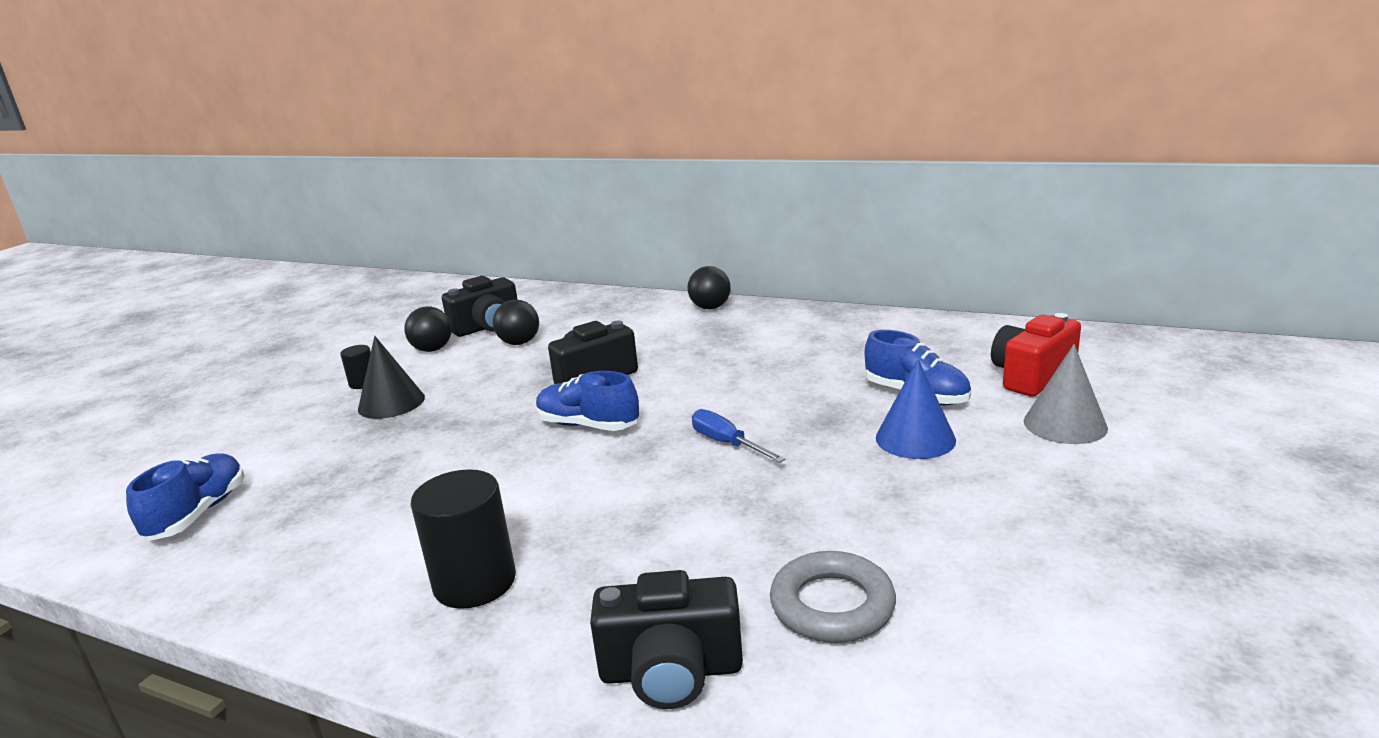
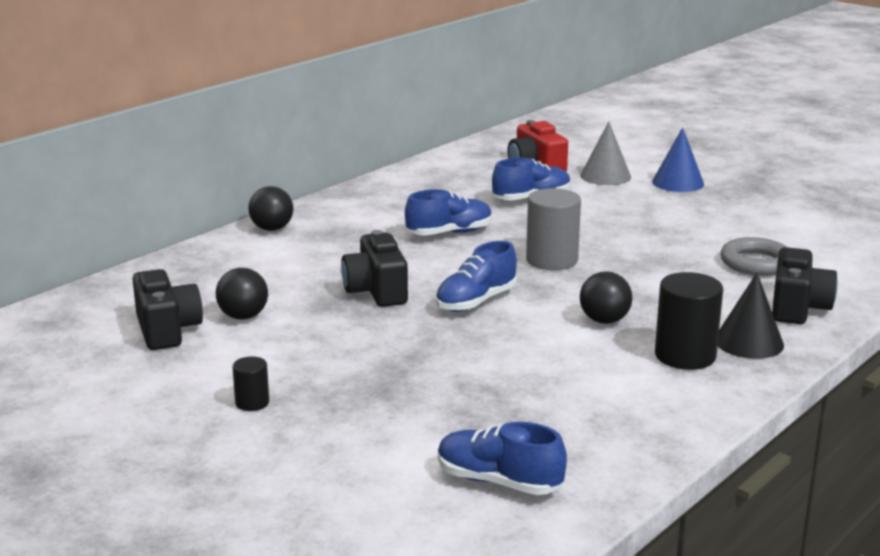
camera: 75 degrees left, 0 degrees up
black cone [358,336,425,419] -> black cone moved to [718,273,784,359]
black ball [404,306,452,352] -> black ball moved to [580,271,632,324]
blue screwdriver [692,409,785,463] -> grey cylinder [526,188,581,270]
blue cone [876,359,956,459] -> blue cone moved to [652,127,704,192]
none -> blue shoe [405,189,492,236]

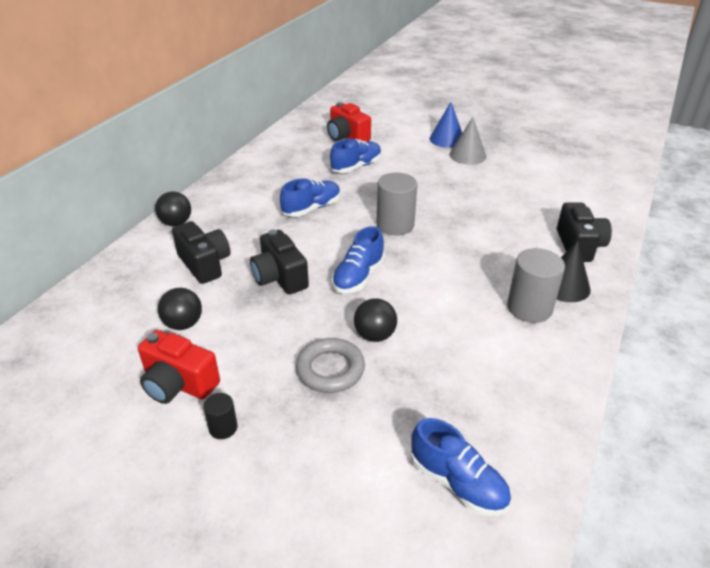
camera: 15 degrees left, 15 degrees up
black camera [132,269,203,350] -> black camera moved to [172,221,230,284]
blue shoe [438,422,567,495] -> blue shoe turned 150 degrees counterclockwise [411,418,511,516]
grey cone [580,122,631,185] -> grey cone moved to [449,117,486,165]
black ball [580,271,632,324] -> black ball moved to [354,298,397,342]
black cylinder [655,272,723,370] -> grey cylinder [507,248,565,323]
grey ring [720,237,787,276] -> grey ring moved to [296,338,365,393]
none -> red camera [138,330,220,404]

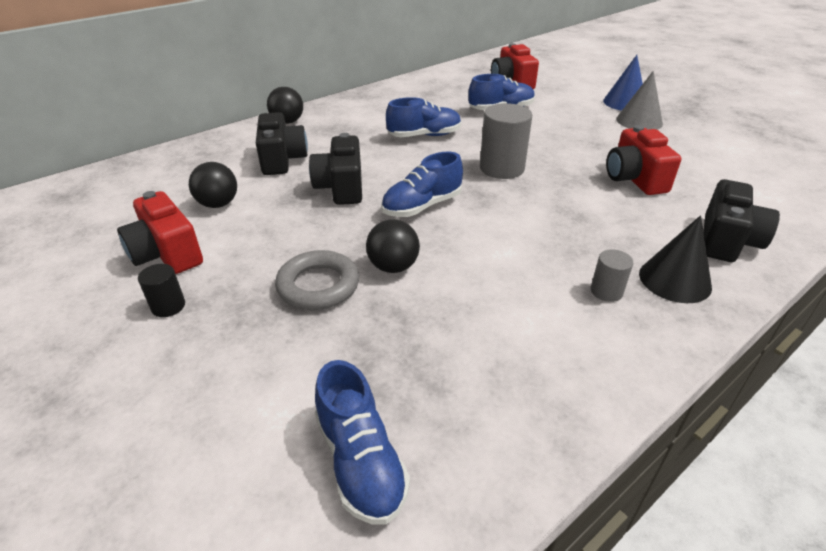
camera: 25 degrees right, 0 degrees up
grey cylinder [507,248,565,323] -> grey cylinder [591,249,633,302], size x0.52
none -> red camera [606,125,681,195]

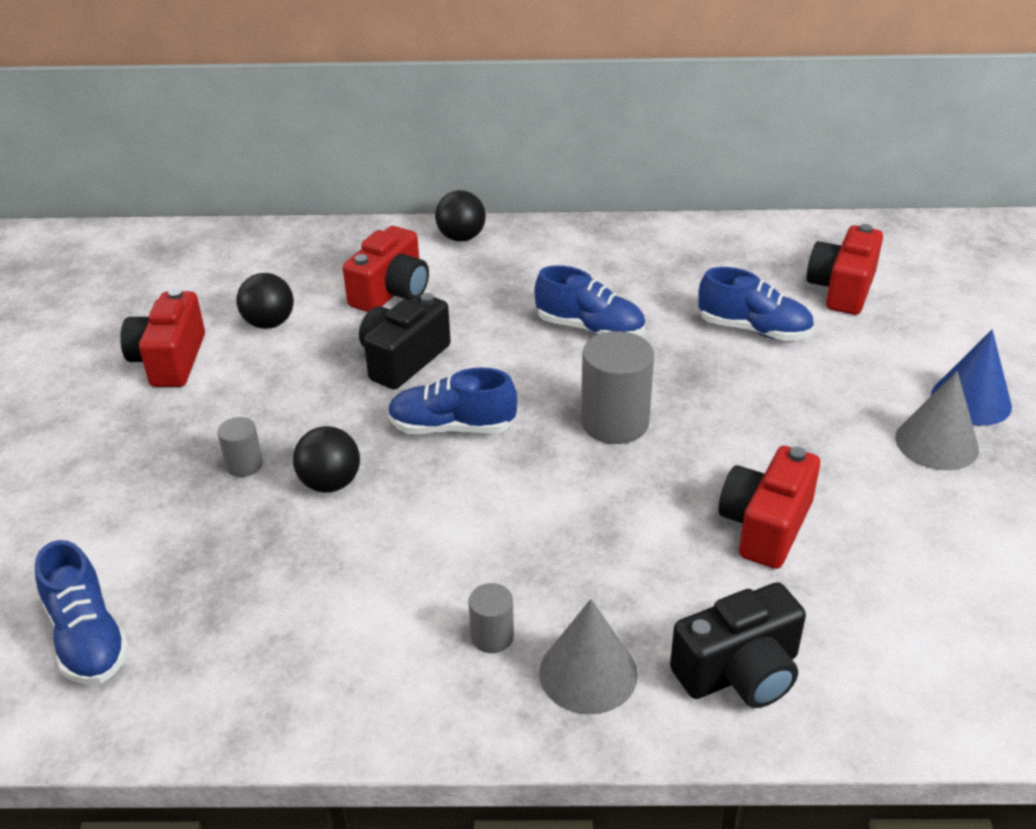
camera: 40 degrees right, 0 degrees up
black cylinder [138,264,185,317] -> none
black camera [256,112,308,175] -> red camera [343,226,429,312]
grey ring [275,250,359,310] -> grey cylinder [217,417,263,477]
blue shoe [315,360,410,525] -> blue shoe turned 45 degrees counterclockwise [35,540,130,685]
black cone [639,215,712,303] -> grey cone [539,599,638,715]

